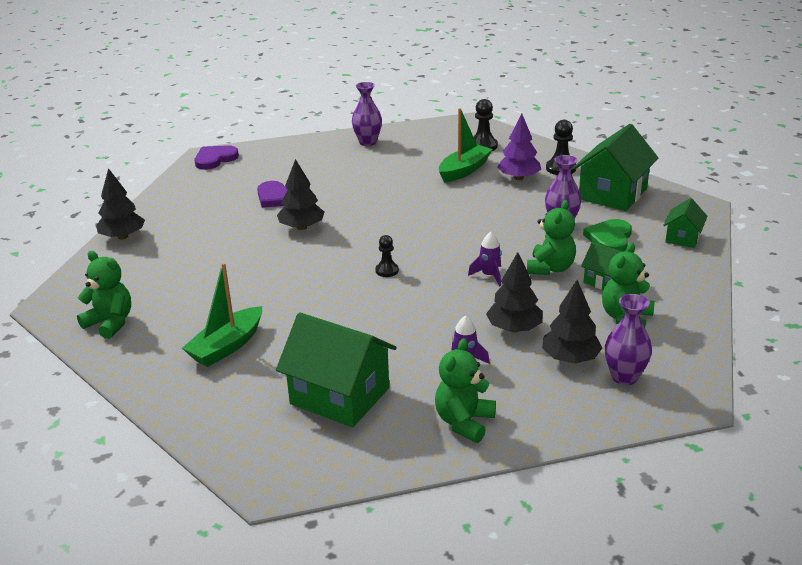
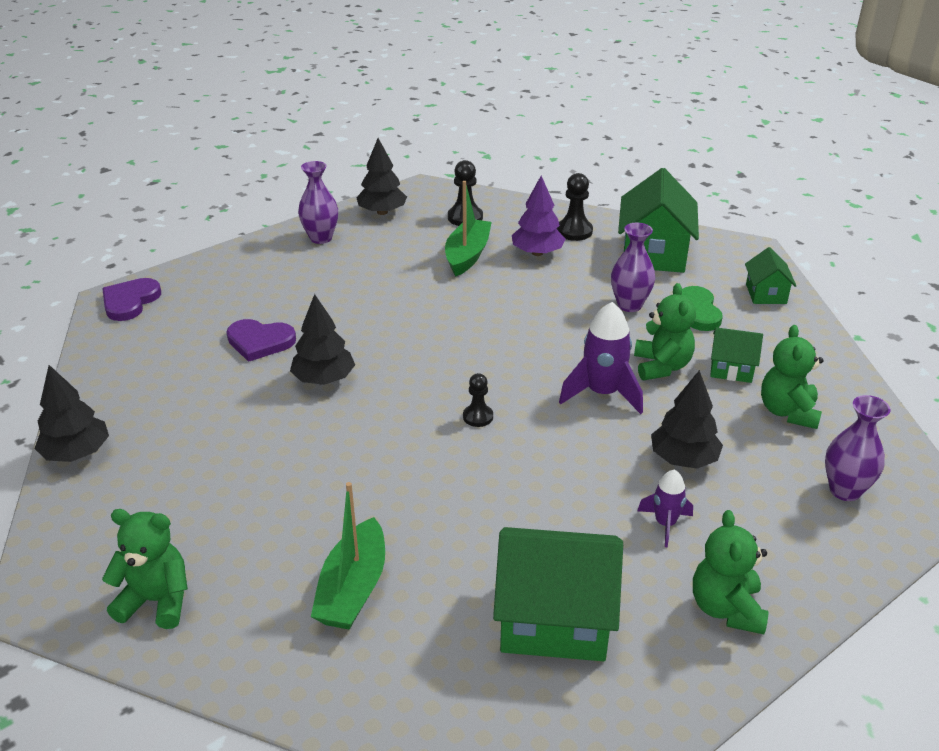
camera: 25 degrees left, 5 degrees up
purple rocket [468,232,501,287] -> purple rocket [559,302,643,414], size x1.73
black tree [542,280,602,363] -> black tree moved to [356,138,407,215]

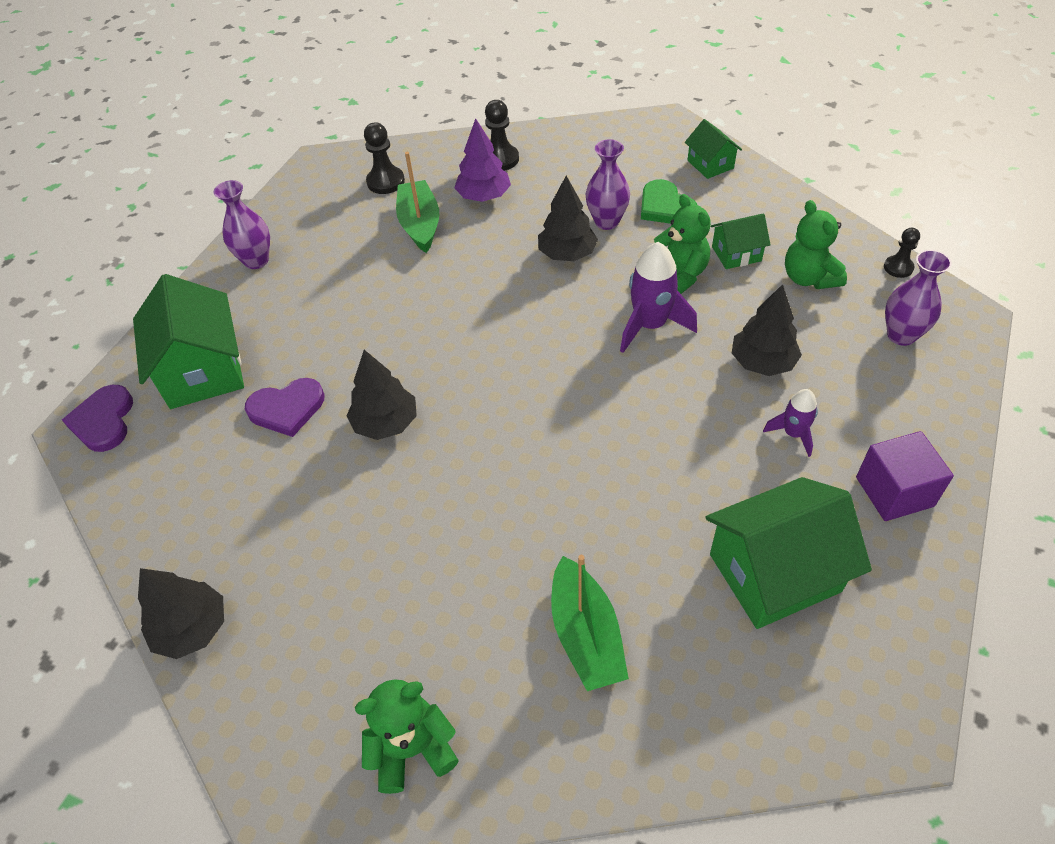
camera: 25 degrees left, 15 degrees up
black tree [356,138,407,215] -> black tree moved to [538,176,598,261]
black pawn [463,373,493,427] -> black pawn moved to [884,228,920,278]
green house [618,168,699,273] -> green house moved to [133,274,244,409]
green teddy bear [693,510,769,634] -> purple cube [856,431,954,521]

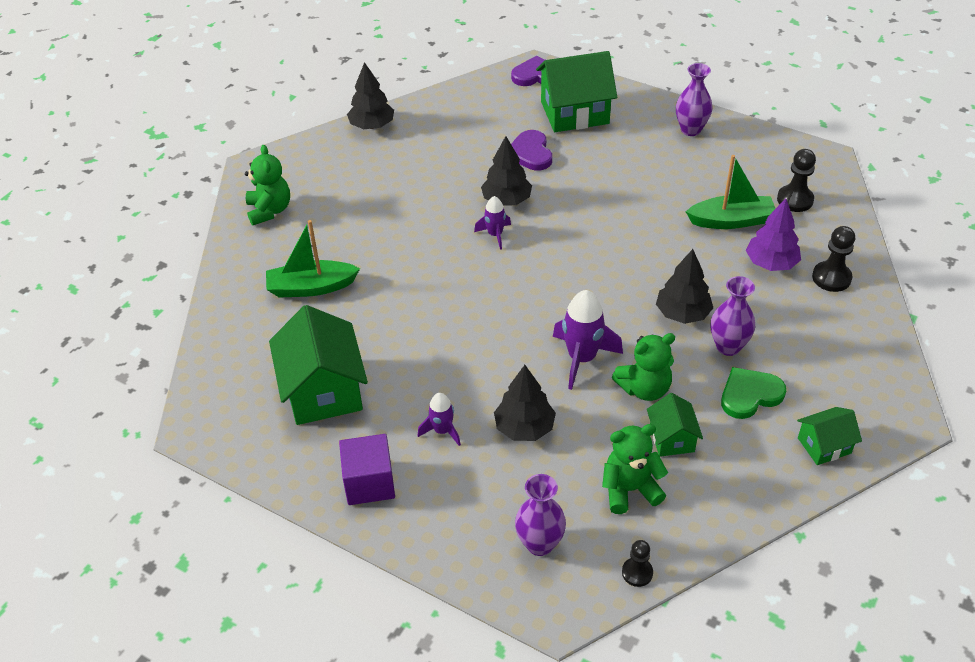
camera: 95 degrees right, 5 degrees down
none -> purple rocket [474,196,511,250]

